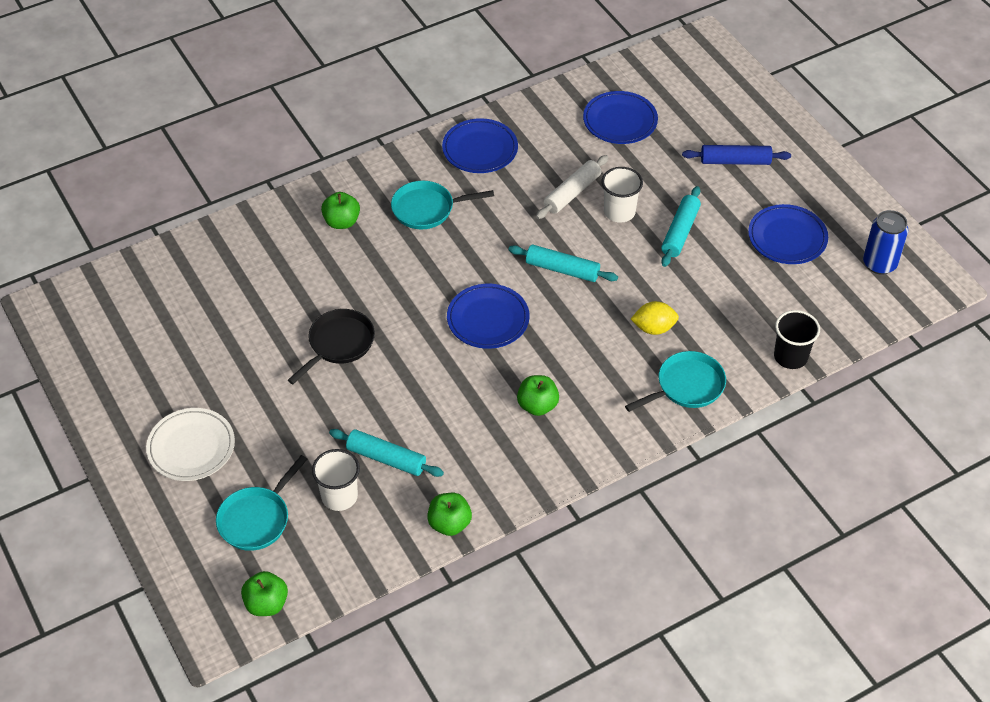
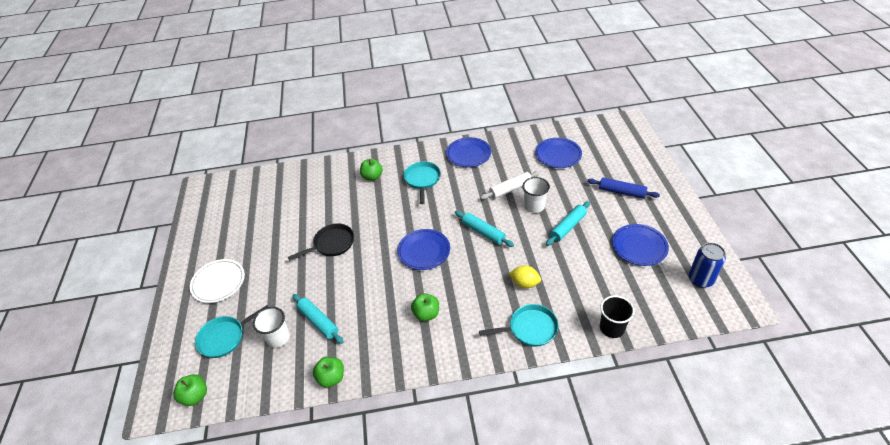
camera: 25 degrees right, 5 degrees down
turquoise pan [391,181,494,229] -> turquoise pan turned 75 degrees clockwise [404,161,441,204]

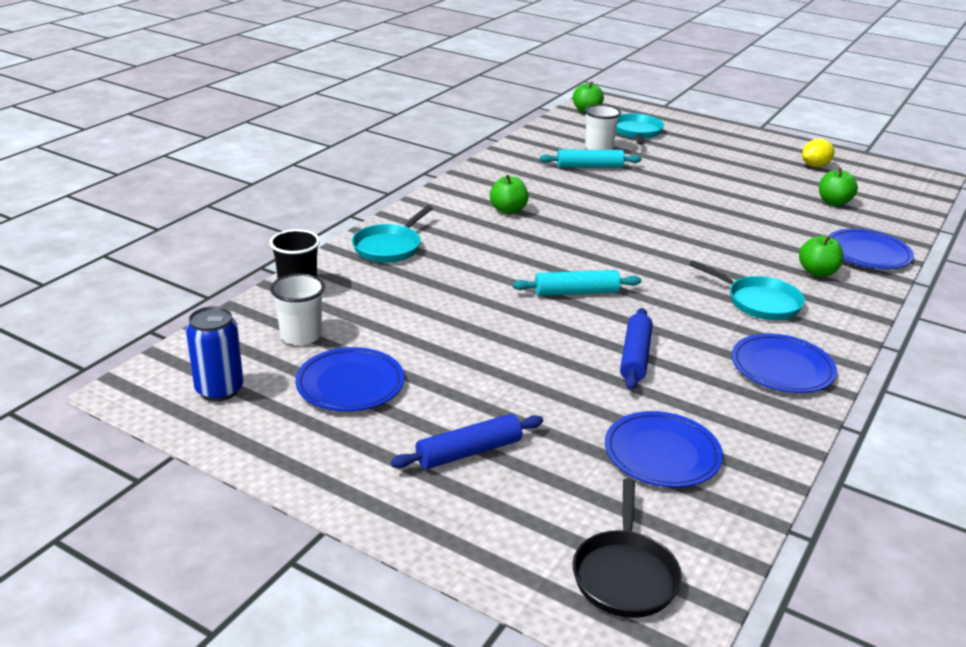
camera: 125 degrees right, 15 degrees down
white plate [190,259,245,303] -> none
black pan [288,223,354,261] -> black pan moved to [573,478,682,618]
green apple [313,357,344,388] -> green apple moved to [819,168,858,206]
blue plate [397,229,450,270] -> blue plate moved to [828,229,914,269]
white rolling pin [480,171,540,199] -> blue rolling pin [620,308,653,390]
yellow lemon [509,265,541,288] -> yellow lemon moved to [802,139,835,167]
white cup [522,177,550,213] -> white cup moved to [270,273,325,345]
turquoise rolling pin [546,201,590,246] -> none

